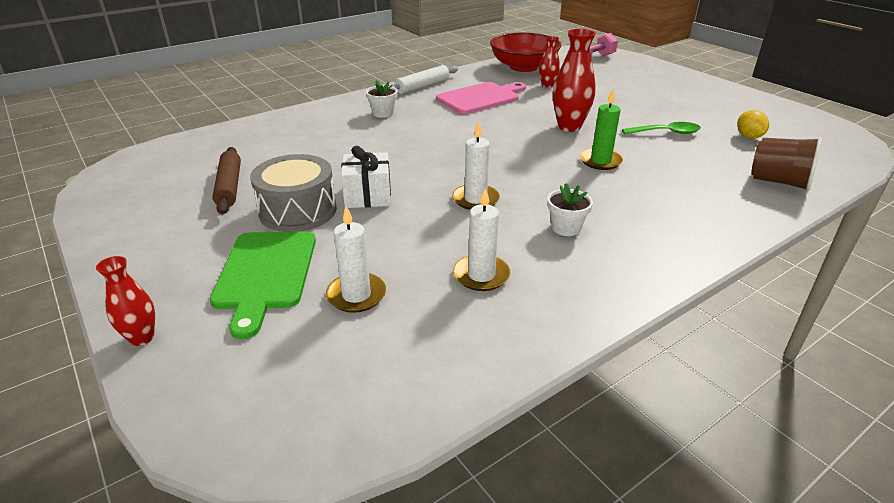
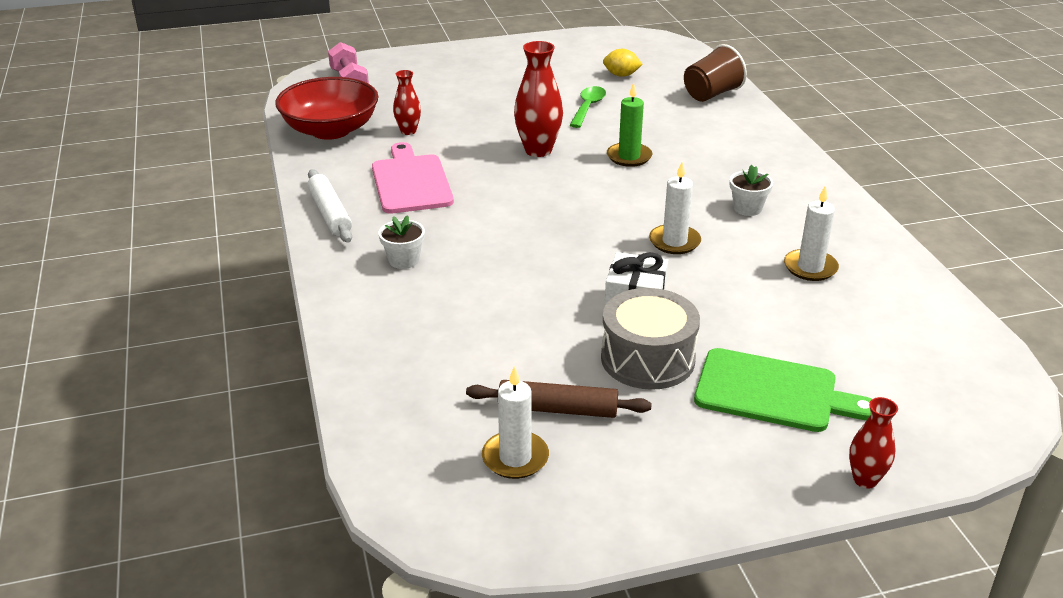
camera: 70 degrees left, 0 degrees up
white candle [326,206,386,313] -> white candle moved to [482,366,549,479]

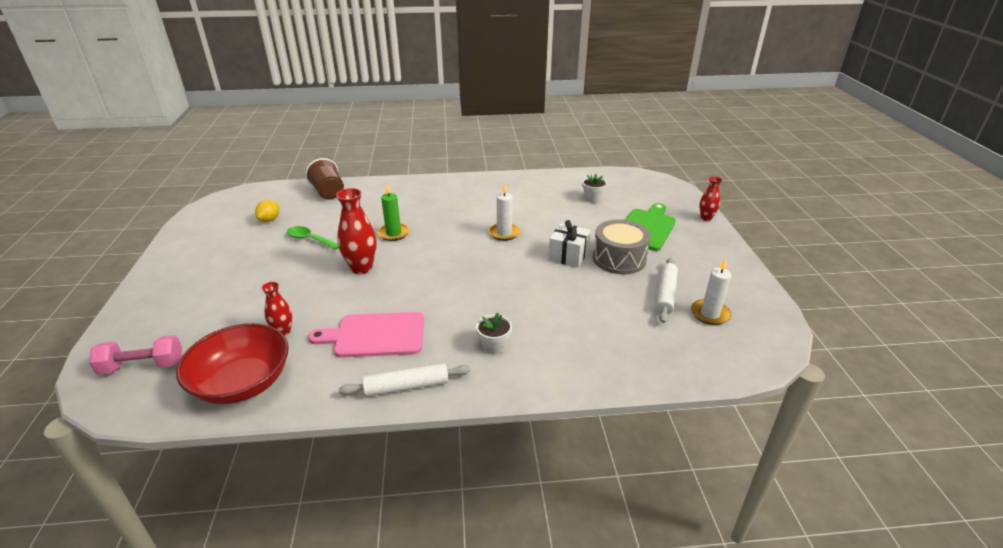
camera: 80 degrees left, 0 degrees up
brown rolling pin [466,380,652,418] -> white rolling pin [656,258,678,323]
white flower pot [730,165,773,216] -> white flower pot moved to [582,174,607,203]
white candle [784,185,839,281] -> none

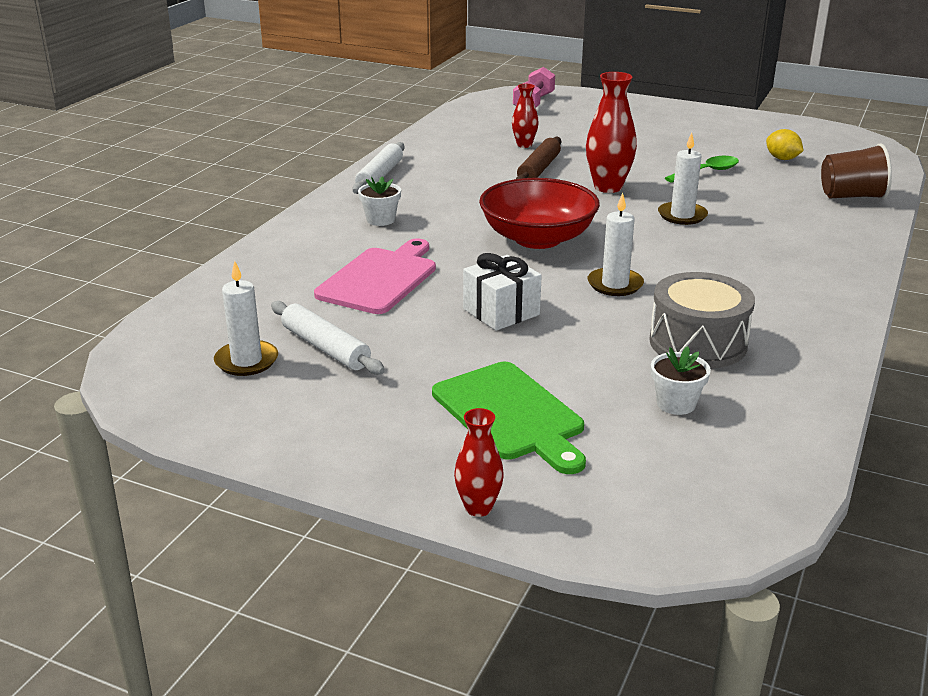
camera: 120 degrees right, 5 degrees down
red bowl [176,323,289,404] -> red bowl moved to [479,178,600,249]
pink cutting board [308,312,424,358] -> pink cutting board moved to [314,238,436,314]
green candle [377,183,409,241] -> white candle [658,133,708,225]
grey drum [593,219,651,275] -> grey drum moved to [649,272,755,368]
none -> brown rolling pin [516,137,561,179]

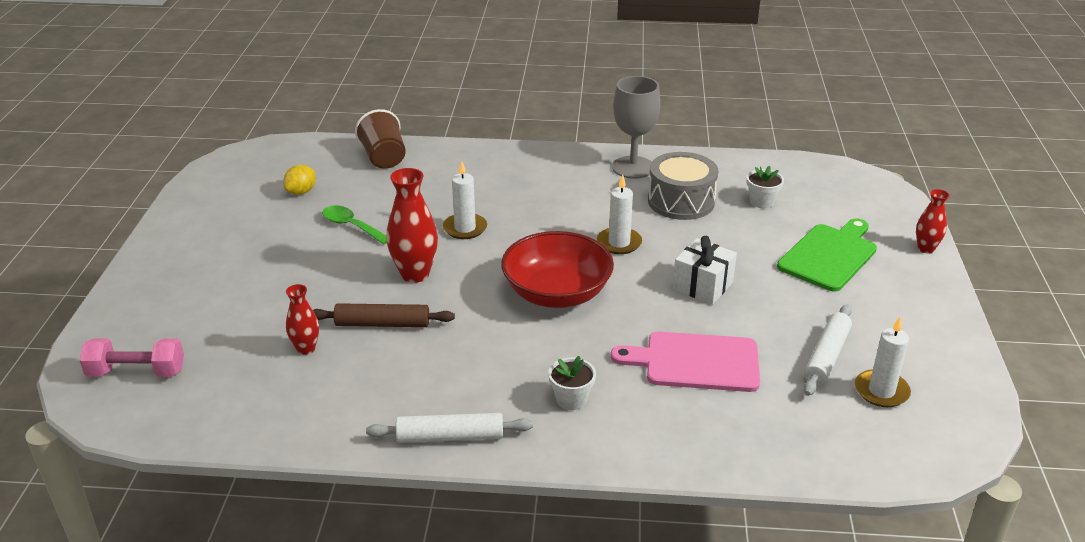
camera: 110 degrees left, 5 degrees up
none -> grey goblet [612,76,660,179]

